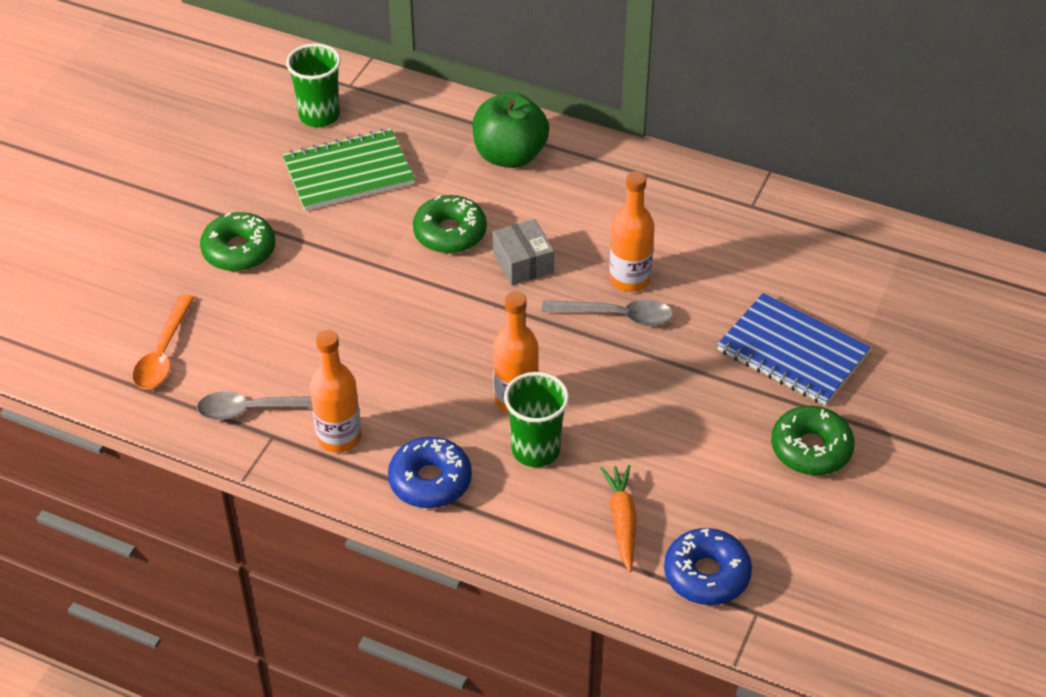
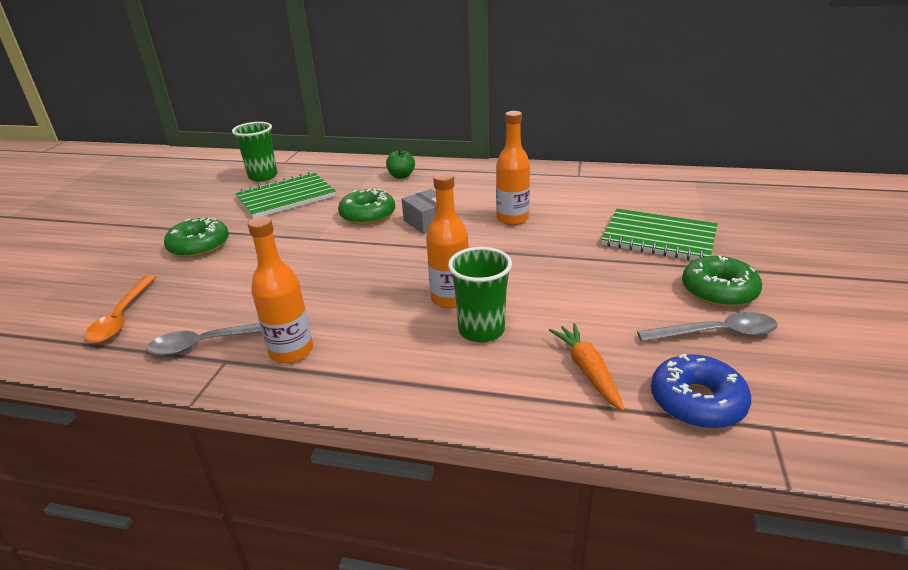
camera: 10 degrees left, 15 degrees down
blue donut [388,437,472,508] -> none
green apple [473,92,549,168] -> green apple [386,149,415,179], size x0.53
grey spoon [542,300,673,326] -> grey spoon moved to [637,312,778,342]
blue notebook [717,293,871,406] -> green notebook [601,209,718,260]

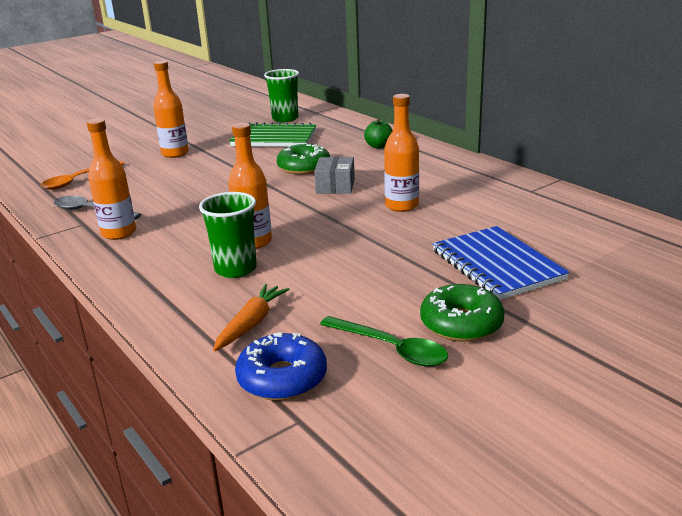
camera: 40 degrees right, 5 degrees down
green donut [164,218,229,258] -> orange bottle [153,61,189,158]
green notebook [601,209,718,260] -> blue notebook [433,226,569,300]
grey spoon [637,312,778,342] -> green spoon [320,316,448,367]

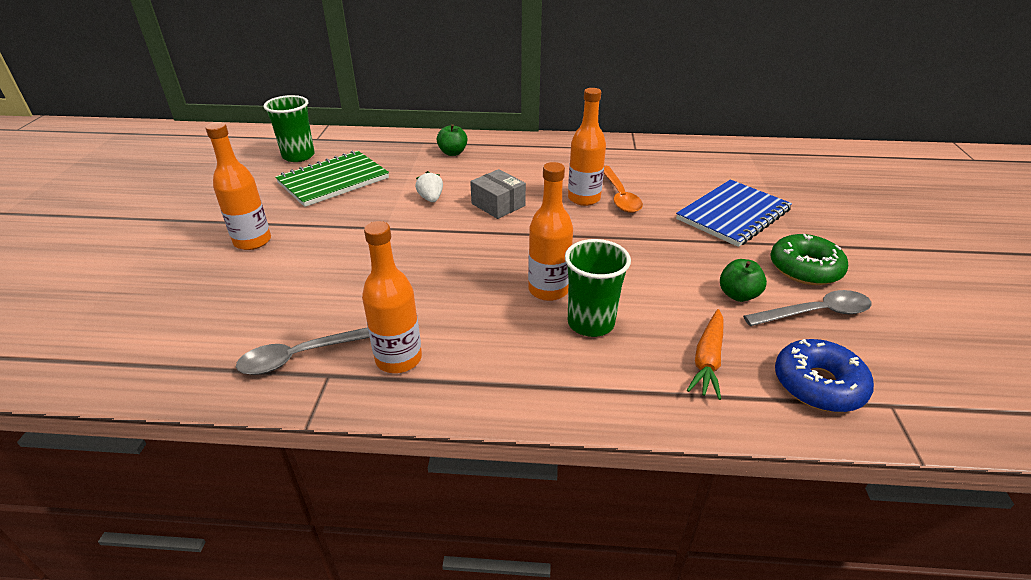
camera: 50 degrees left, 10 degrees up
orange spoon [40,161,125,190] -> orange spoon moved to [604,166,643,213]
orange carrot [213,284,290,351] -> orange carrot turned 135 degrees counterclockwise [687,309,723,400]
green donut [277,143,330,175] -> white strawberry [415,171,443,202]
green spoon [320,316,448,367] -> grey spoon [743,290,872,326]
blue notebook [433,226,569,300] -> blue notebook turned 60 degrees counterclockwise [676,180,792,247]
none -> green apple [720,259,767,302]

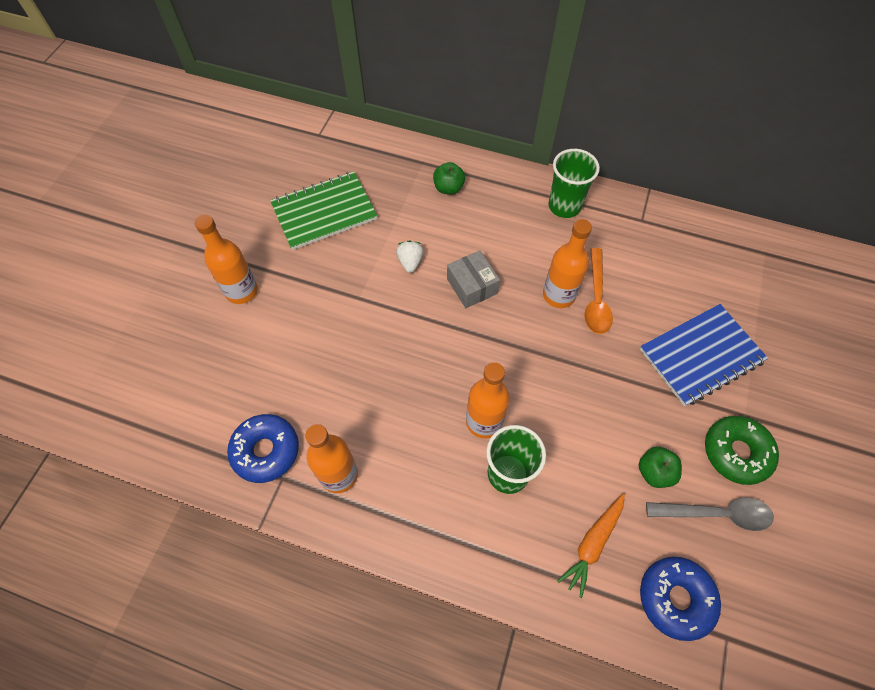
camera: 15 degrees right, 25 degrees up
grey spoon [236,327,370,375] -> blue donut [227,414,299,483]
green cup [264,95,315,162] -> green cup moved to [548,149,600,218]

